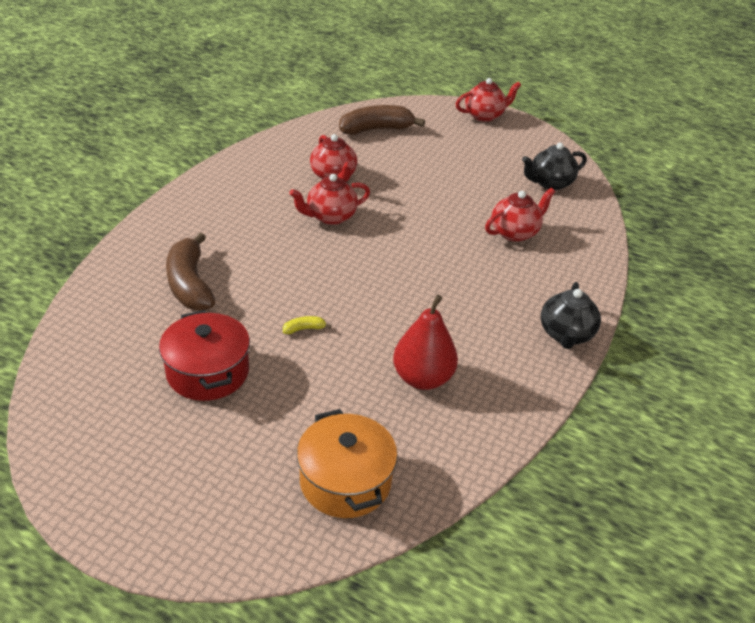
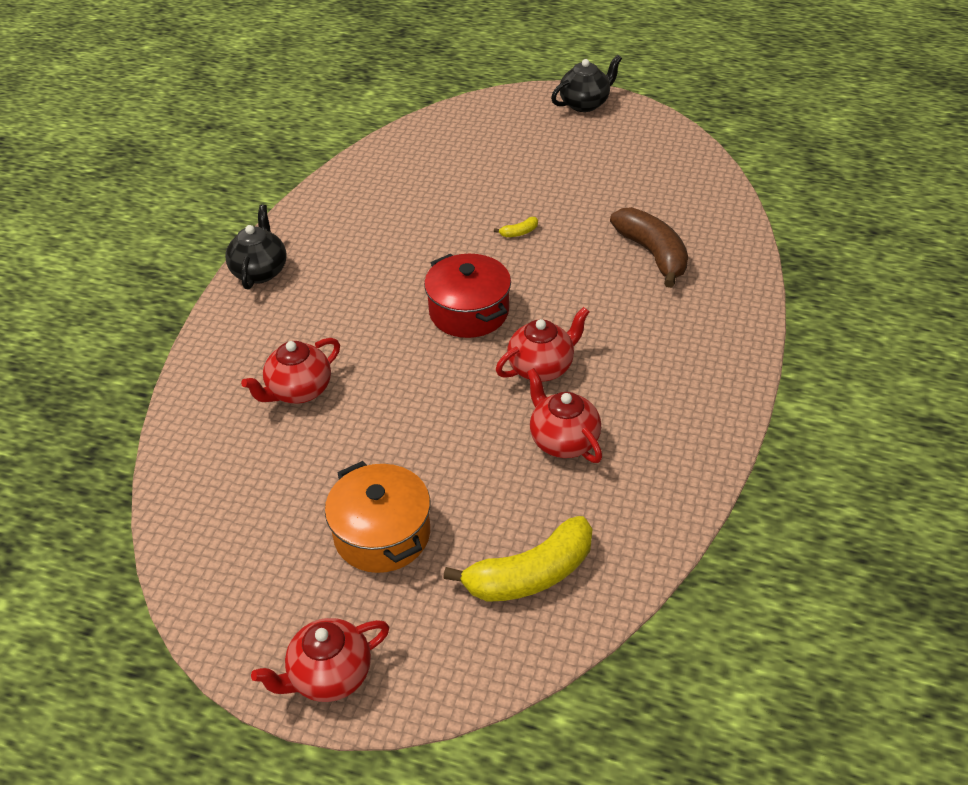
camera: 175 degrees right, 5 degrees up
red pot [159,310,250,401] -> red pot moved to [424,254,511,338]
orange pot [297,409,398,518] -> orange pot moved to [325,461,430,573]
brown banana [339,105,425,135] -> yellow banana [443,516,592,602]
red pear [393,295,458,390] -> none
black teapot [522,143,587,190] -> black teapot moved to [551,55,622,112]

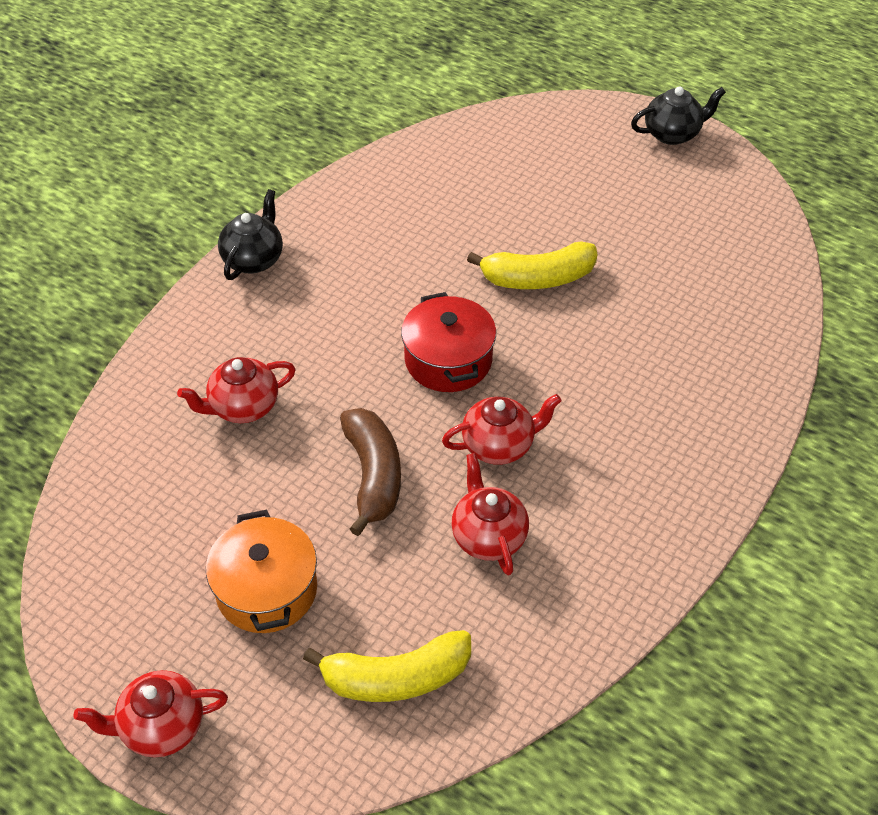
camera: 15 degrees right, 5 degrees up
yellow banana [494,217,538,237] -> yellow banana [467,241,597,289], size x2.48
brown banana [610,207,688,288] -> brown banana moved to [340,408,401,536]

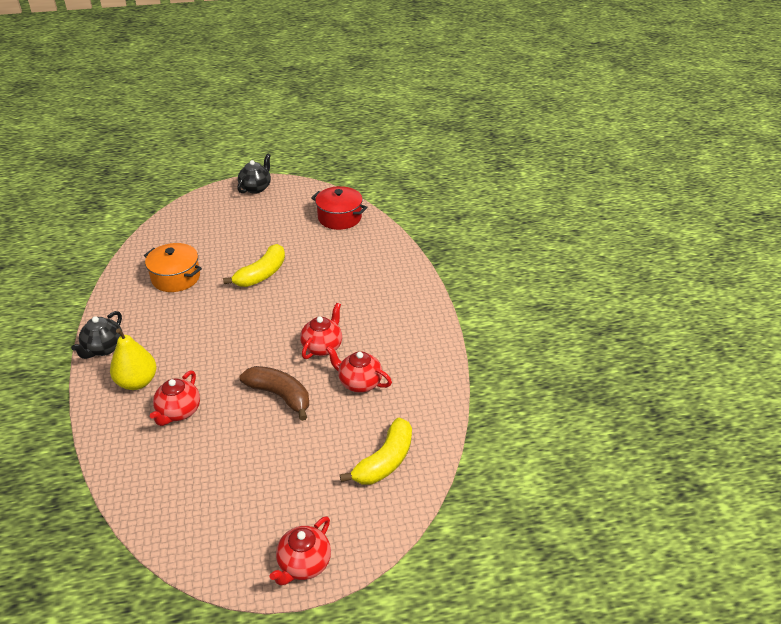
camera: 45 degrees left, 10 degrees down
orange pot [206,510,317,633] -> orange pot moved to [144,243,202,292]
black teapot [218,189,283,280] -> black teapot turned 135 degrees counterclockwise [71,311,122,359]
red pot [401,292,496,392] -> red pot moved to [311,186,368,230]
none -> yellow pear [110,328,156,390]

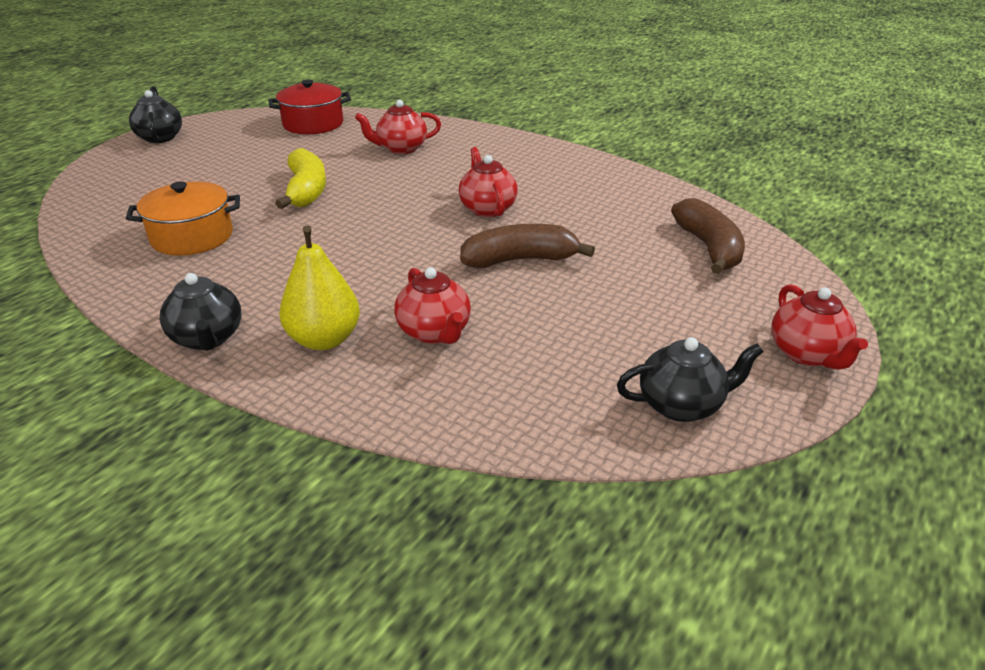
camera: 45 degrees left, 5 degrees down
red teapot [326,346,392,393] -> red teapot moved to [355,100,441,154]
yellow banana [340,417,412,484] -> brown banana [671,198,745,274]
none -> black teapot [617,337,764,422]

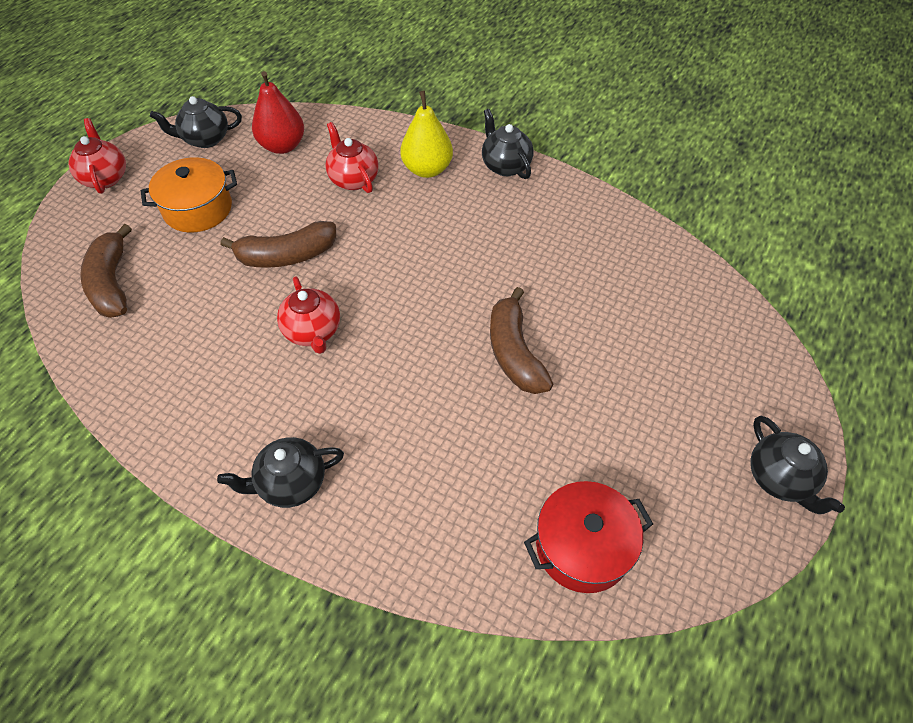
camera: 175 degrees right, 20 degrees up
orange pot [126,182,240,256] -> orange pot moved to [141,157,237,232]
yellow banana [275,148,326,209] -> brown banana [490,287,553,394]
red teapot [355,100,441,154] -> none
none -> black teapot [217,437,344,508]
none -> red pear [252,71,304,154]

